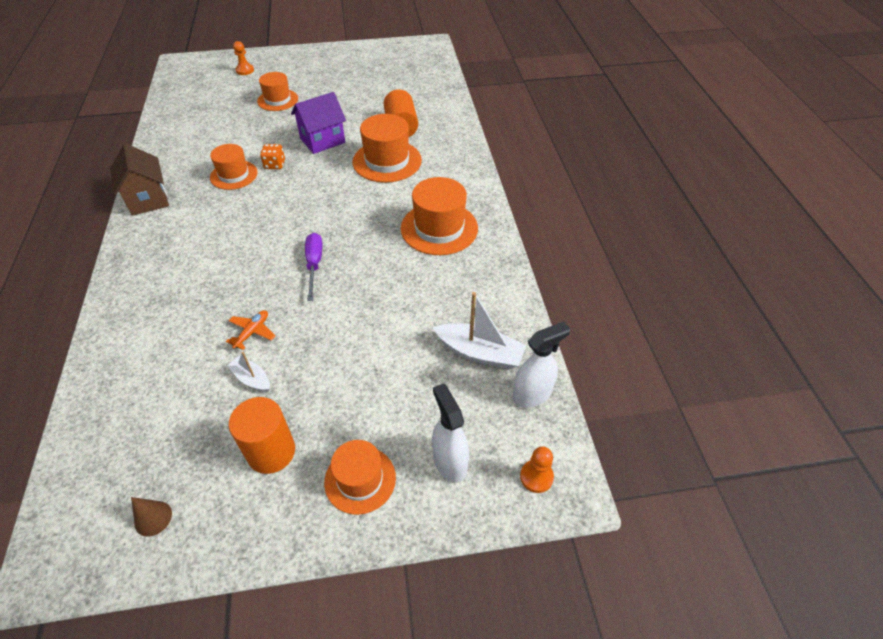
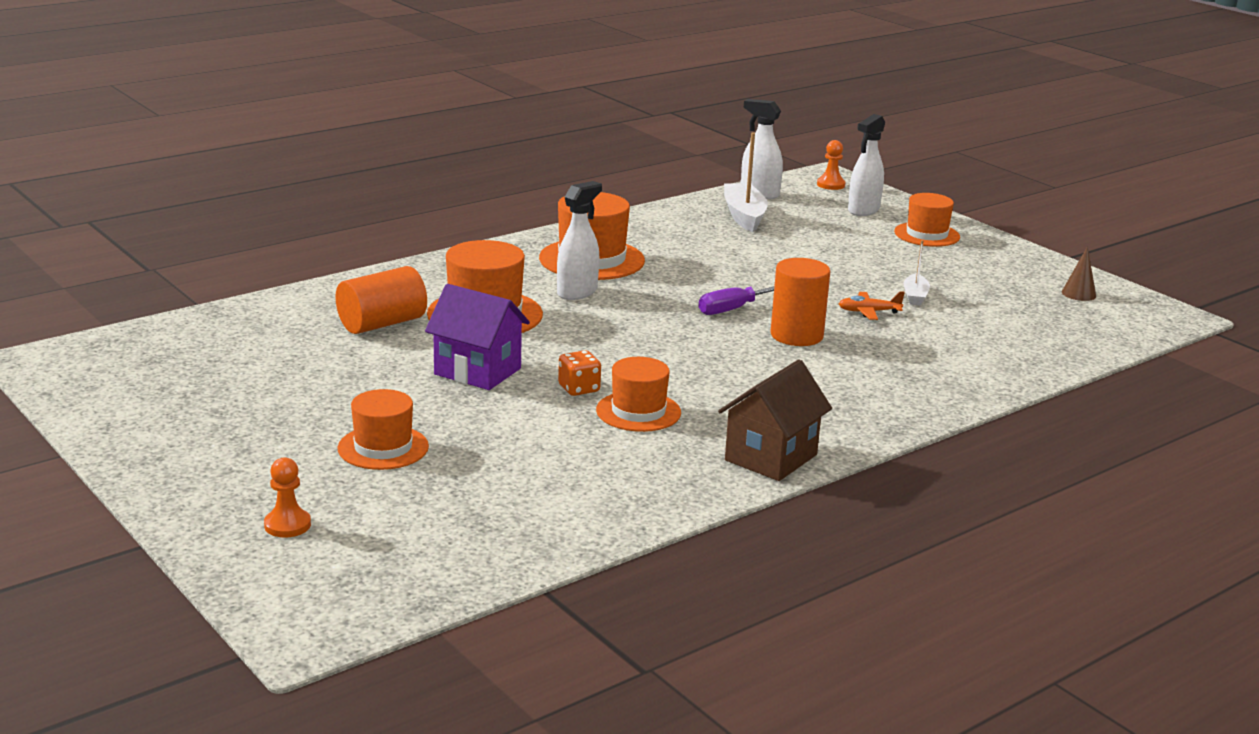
camera: 120 degrees left, 25 degrees down
orange cylinder [229,397,295,474] -> orange cylinder moved to [770,258,830,346]
none -> white spray bottle [557,181,602,300]

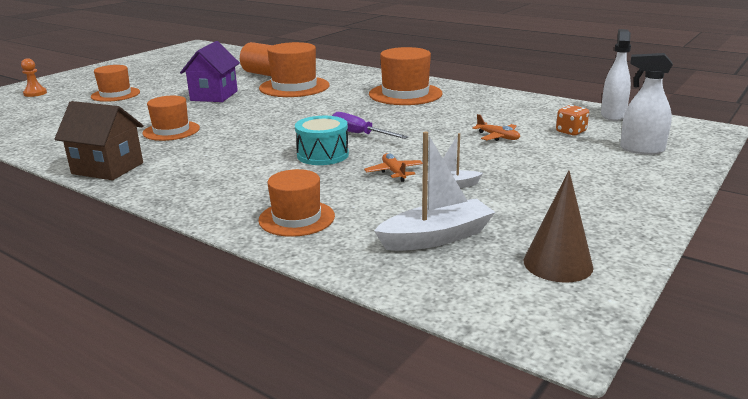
camera: 75 degrees right, 0 degrees up
white spray bottle [557,181,602,300] -> none
orange dice [558,350,601,396] -> orange dice moved to [556,105,589,135]
white boat [724,132,768,232] -> white boat moved to [374,132,495,251]
orange cylinder [770,258,830,346] -> turquoise drum [295,116,349,165]
orange pawn [817,140,845,190] -> none
orange hat [894,193,960,247] -> orange hat moved to [259,169,335,237]
brown cone [1062,247,1096,301] -> brown cone [524,170,594,283], size x1.61
none -> orange plane [472,114,520,141]

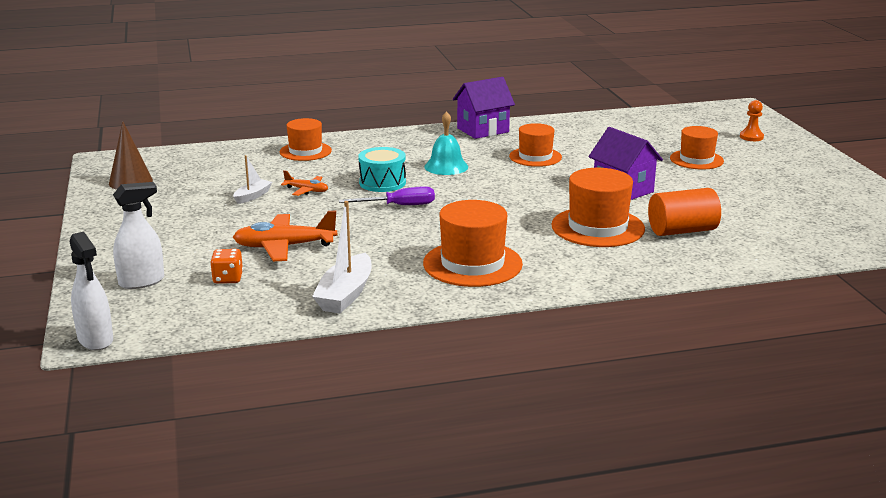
camera: 130 degrees right, 0 degrees up
brown house [55,101,144,180] -> purple house [453,77,515,139]
white boat [374,132,495,251] -> white boat moved to [312,201,371,313]
orange plane [472,114,520,141] -> orange plane [233,211,337,261], size x1.86
white spray bottle [601,29,631,121] -> white spray bottle moved to [69,232,113,350]
none -> turquoise bell [424,111,468,175]

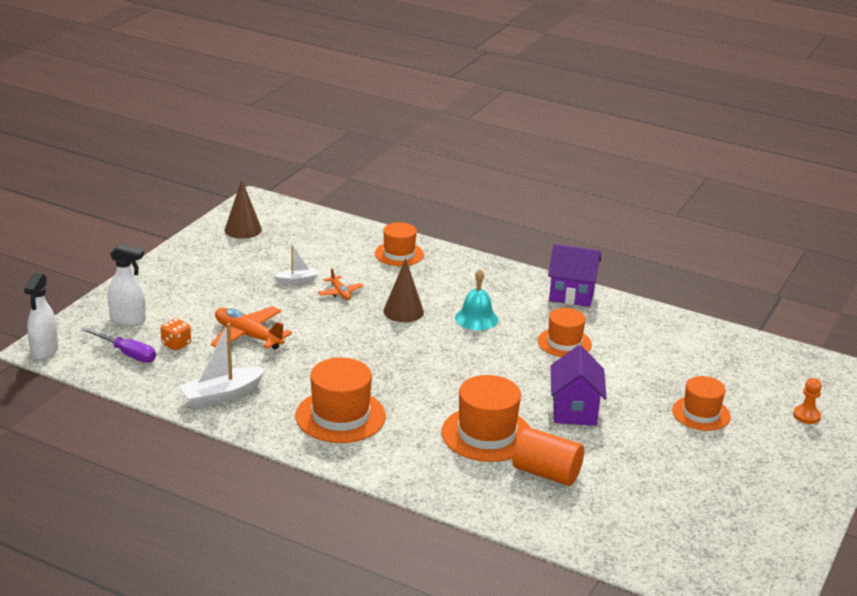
camera: 40 degrees right, 5 degrees up
purple screwdriver [339,186,435,205] -> purple screwdriver moved to [81,327,156,363]
turquoise drum [358,147,406,192] -> brown cone [383,258,424,322]

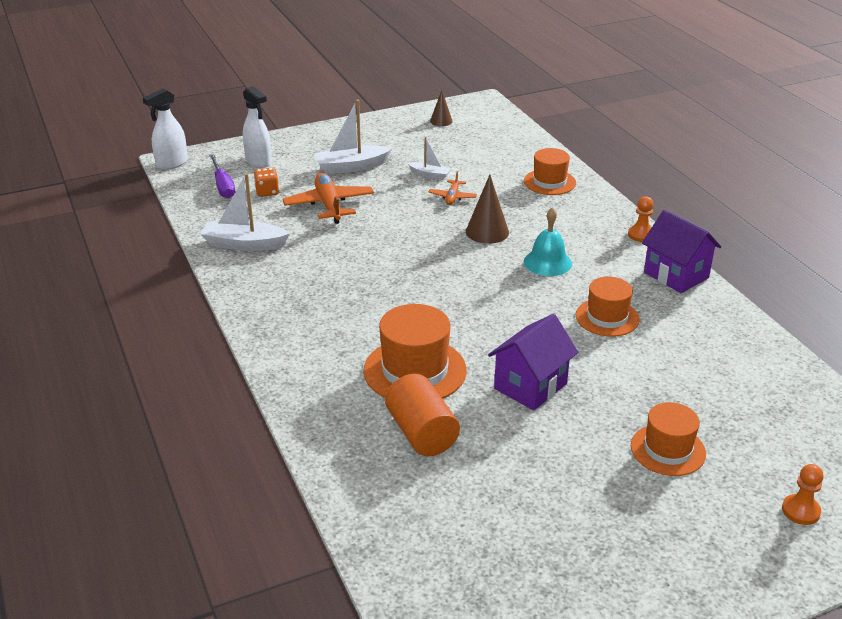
camera: 40 degrees right, 5 degrees up
brown cone [225,180,262,239] -> brown cone [430,90,453,126], size x0.62
orange hat [296,358,386,443] -> none
none -> white boat [314,99,392,174]
none -> orange pawn [628,196,654,242]

